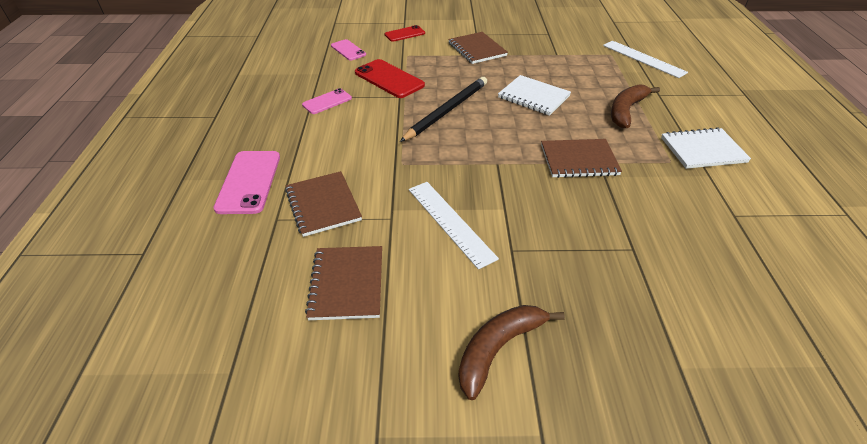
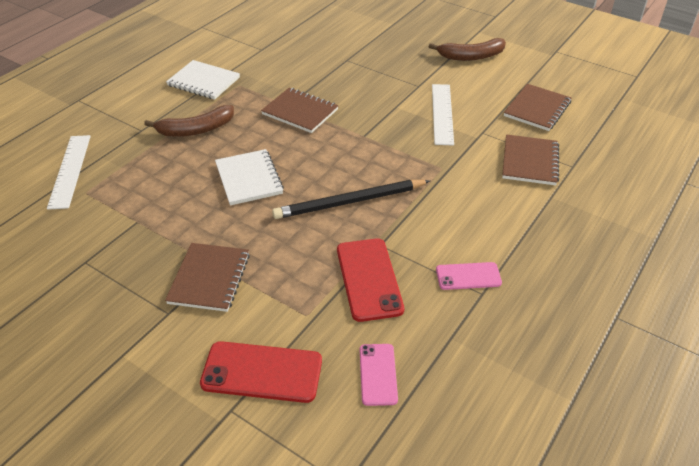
camera: 145 degrees left, 0 degrees up
pink phone [214,151,280,214] -> none
red phone [385,25,425,42] -> red phone [200,341,322,403], size x1.64

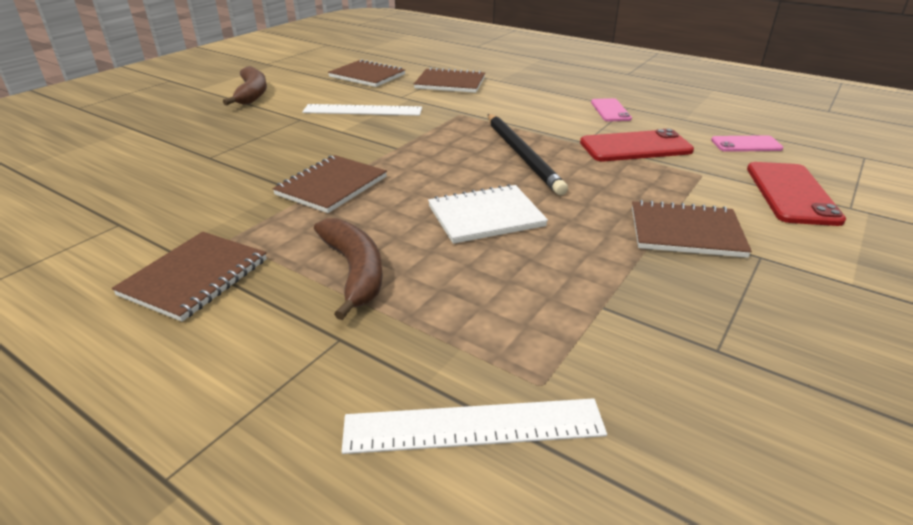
camera: 90 degrees left, 10 degrees down
white notebook [166,60,240,100] -> brown notebook [112,232,267,322]

